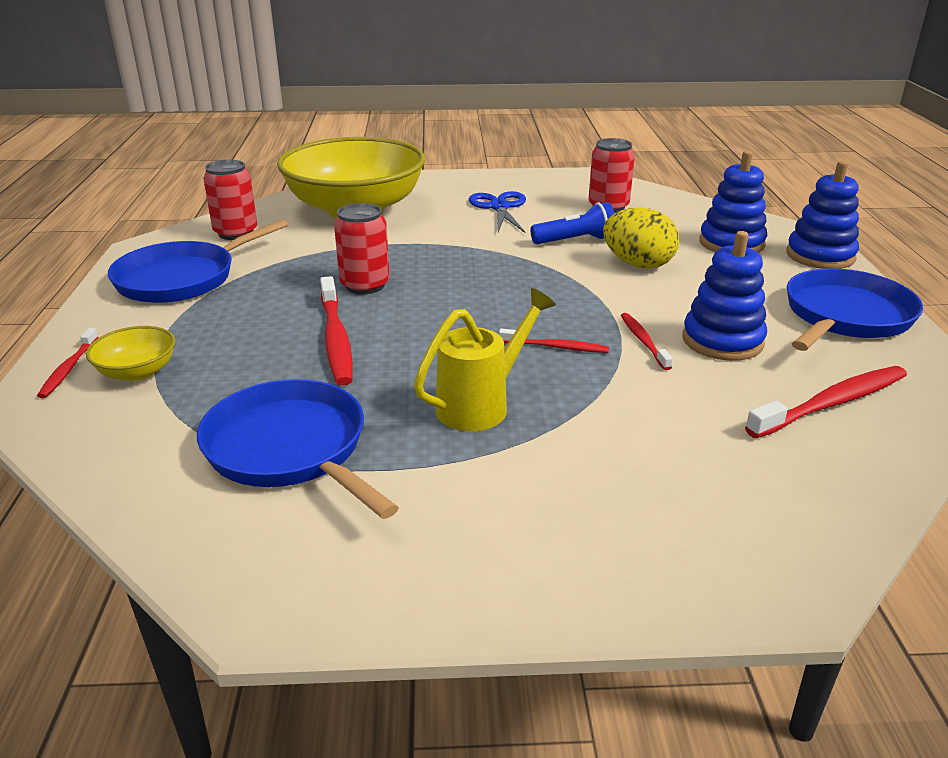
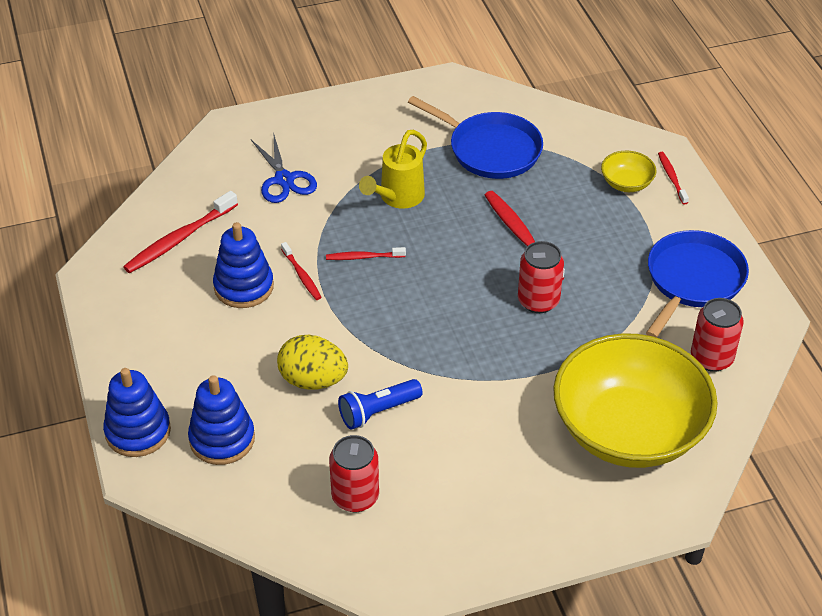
camera: 165 degrees right, 15 degrees up
blue scissors [469,191,526,233] -> blue scissors moved to [251,135,317,203]
blue pan [787,268,923,351] -> none

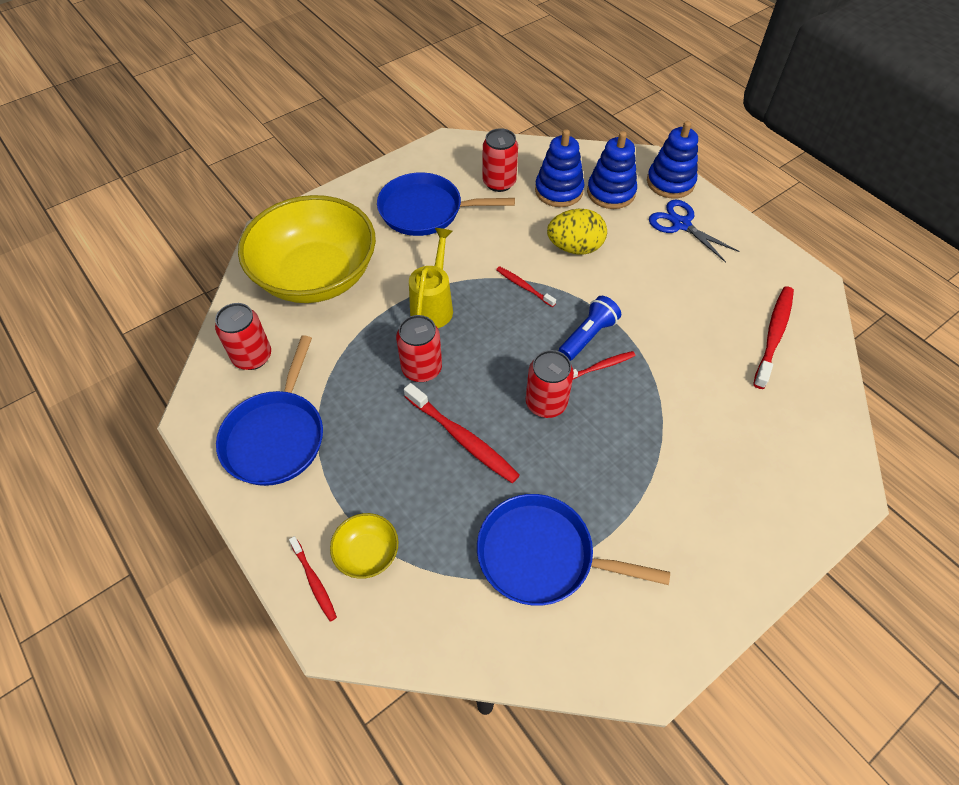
camera: 160 degrees right, 10 degrees up
blue stacking toy [213,222,274,308] -> blue stacking toy moved to [535,129,585,207]
blue scissors [251,135,317,203] -> blue scissors moved to [649,199,740,262]
red toothbrush [281,242,322,300] -> red toothbrush moved to [496,266,556,307]
blue flashlight [338,379,423,429] -> blue flashlight moved to [559,296,621,361]
yellow watering can [359,130,427,209] -> yellow watering can moved to [409,228,453,328]
none -> blue pan [377,172,515,236]
none -> red can [526,350,574,418]

